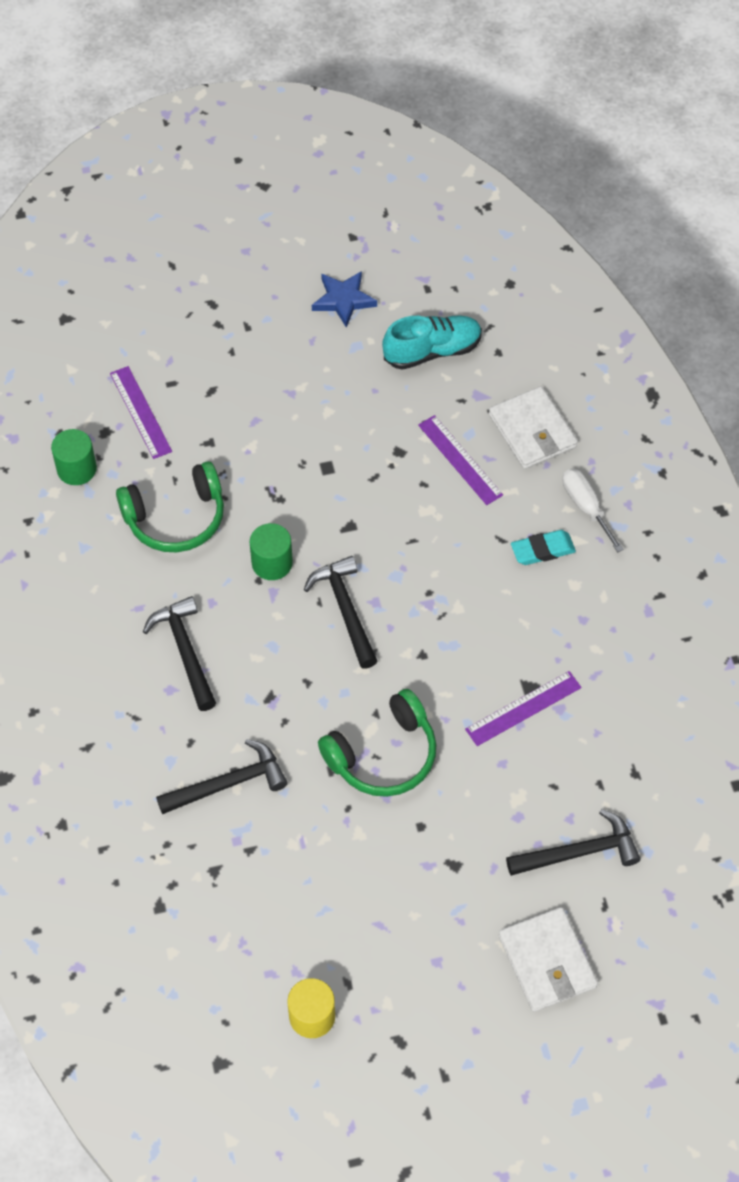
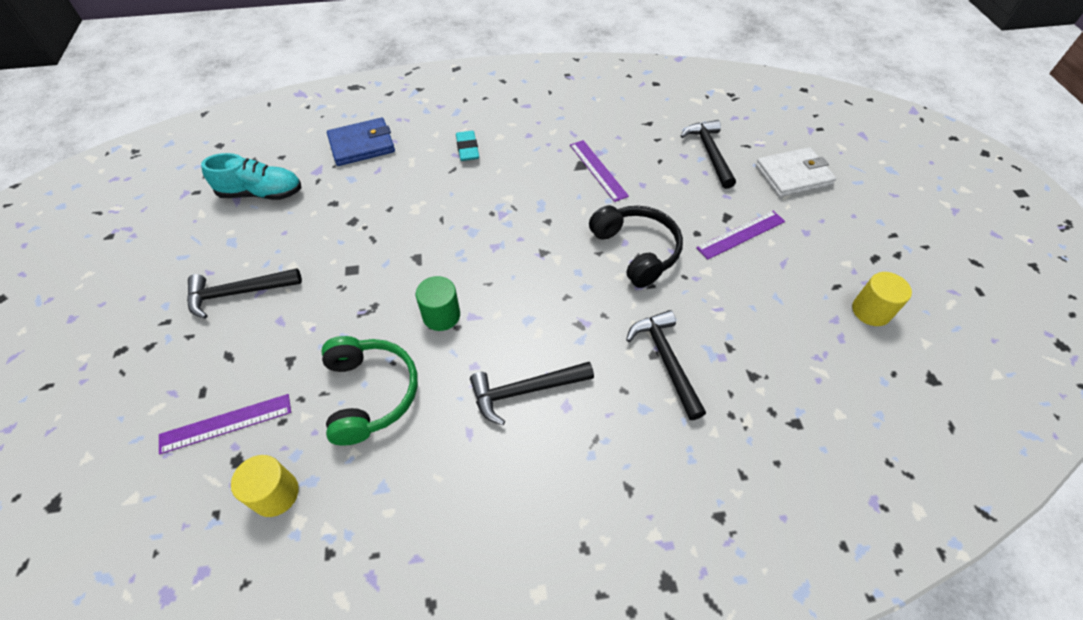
camera: 85 degrees left, 5 degrees down
green cylinder [51,429,97,485] -> yellow cylinder [231,455,299,517]
black hammer [304,556,377,669] -> black hammer moved to [187,268,302,319]
blue star [312,271,377,328] -> none
green headphones [318,689,436,797] -> black headphones [589,205,683,288]
turquoise shoe [382,315,482,370] -> turquoise shoe turned 105 degrees clockwise [201,153,301,200]
purple ruler [418,415,503,505] -> purple ruler moved to [696,211,785,260]
white wallet [489,386,578,469] -> blue wallet [327,118,395,166]
white screwdriver [562,469,624,552] -> none

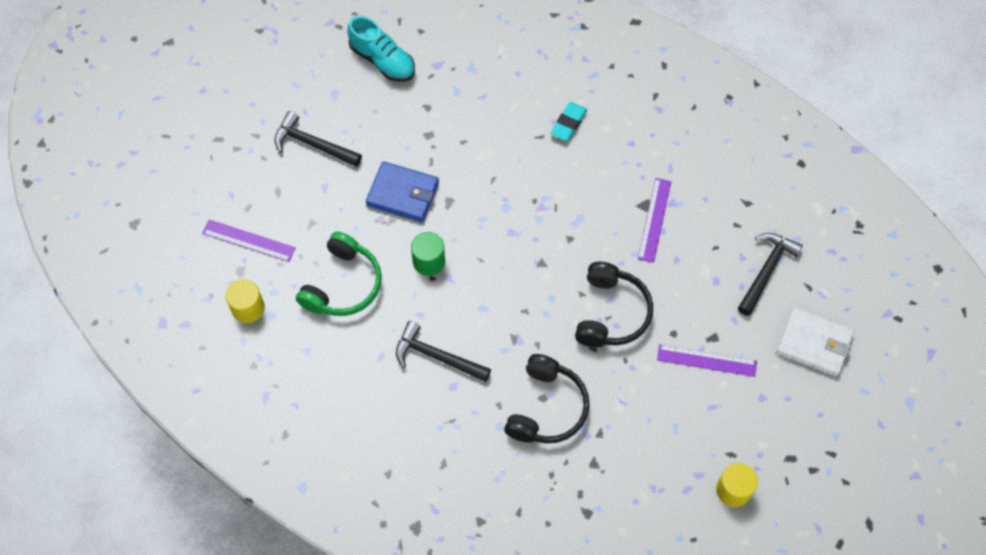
camera: 40 degrees right, 10 degrees up
blue wallet [327,118,395,166] -> blue wallet moved to [366,161,439,222]
black hammer [626,310,706,420] -> black headphones [504,354,590,443]

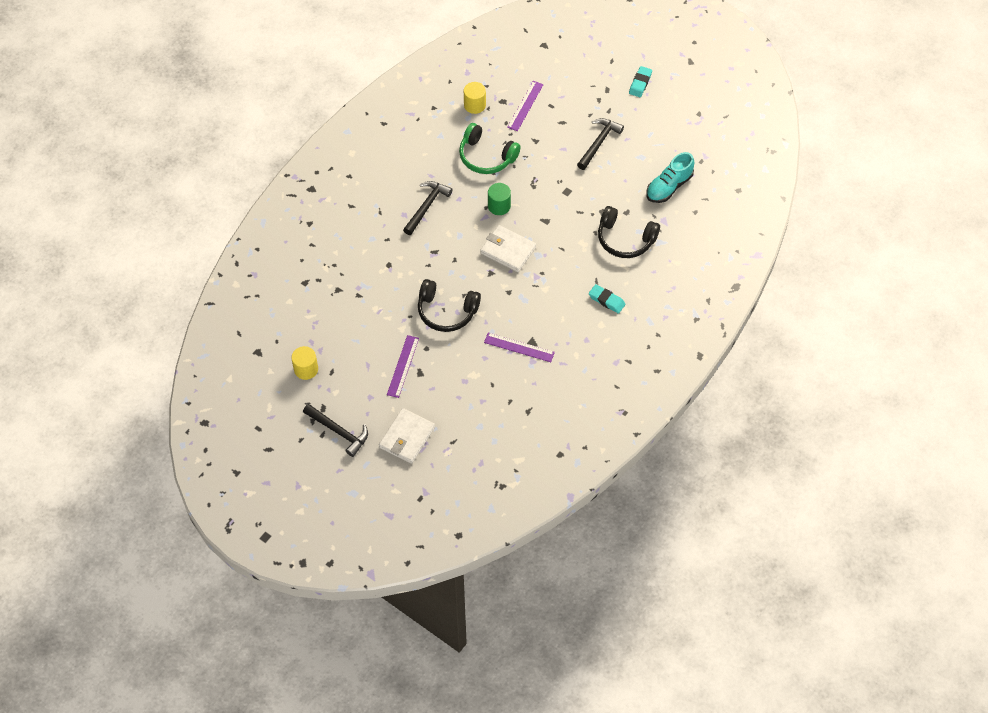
camera: 95 degrees right, 5 degrees down
blue wallet [366,161,439,222] -> none
black headphones [504,354,590,443] -> black headphones moved to [598,206,660,258]
black hammer [738,233,803,316] -> black hammer moved to [303,404,368,457]
none -> white wallet [480,225,536,272]
none -> turquoise eraser [629,66,652,97]

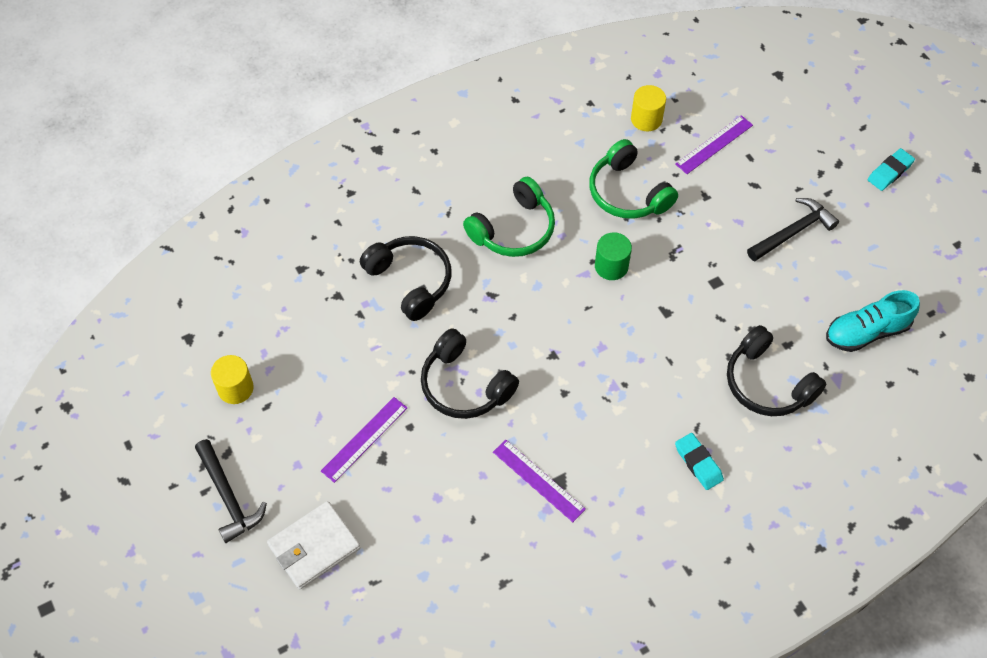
camera: 25 degrees right, 0 degrees up
black hammer [403,181,453,235] -> green headphones [463,177,555,257]
white wallet [480,225,536,272] -> none
none -> black headphones [360,236,451,321]

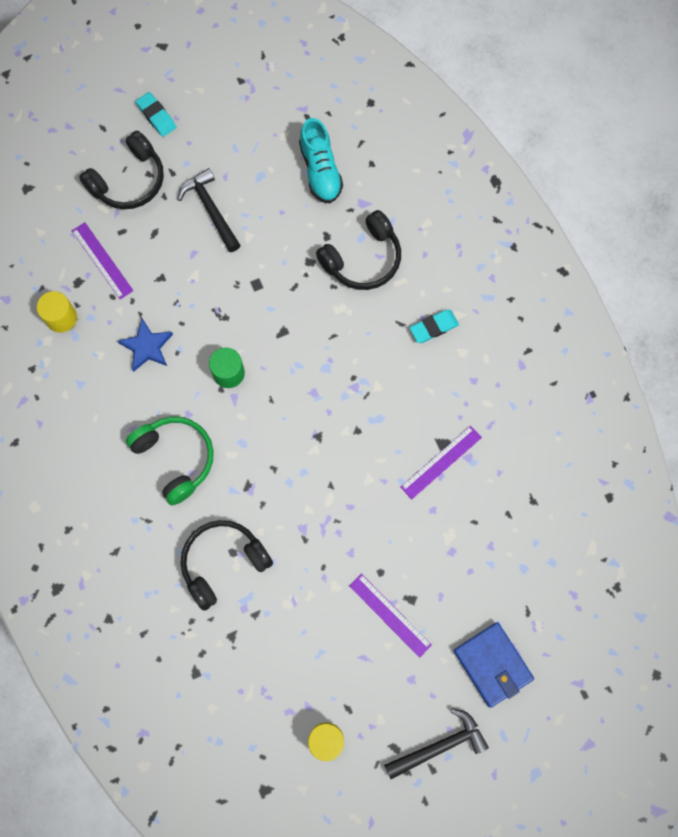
camera: 85 degrees left, 15 degrees up
white wallet [267,501,361,589] -> blue wallet [454,622,534,708]
black headphones [421,328,519,419] -> black headphones moved to [79,131,164,209]
green headphones [589,139,678,219] -> blue star [118,318,173,372]

